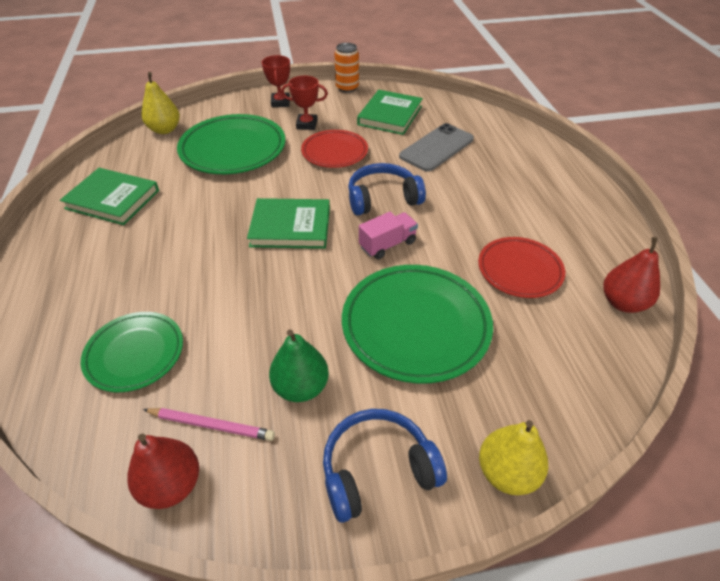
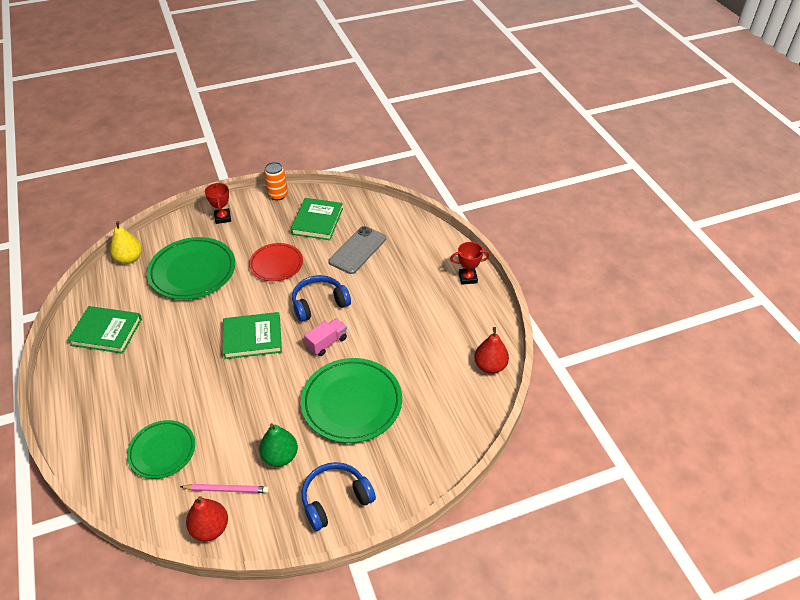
camera: 10 degrees left, 0 degrees up
red trophy [281,76,328,130] -> red trophy moved to [450,242,490,285]
red plate [478,237,565,298] -> none
yellow pear [479,420,548,495] -> none

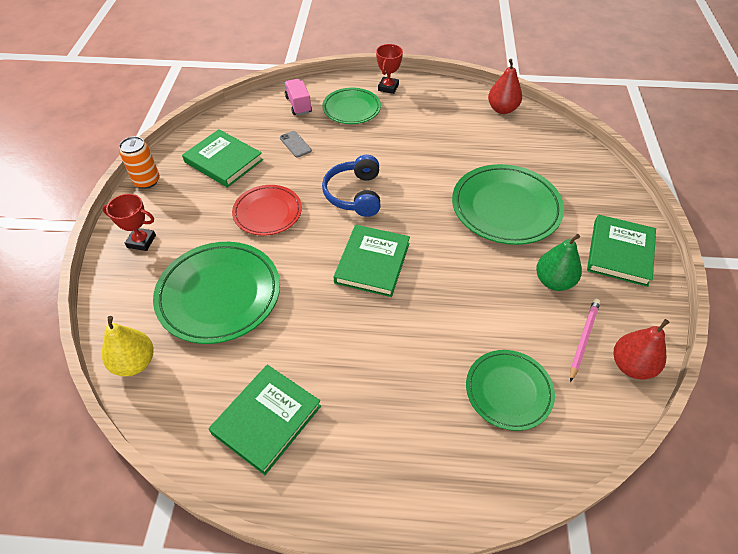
camera: 65 degrees left, 5 degrees up
blue headphones [302,462,376,531] -> green book [587,215,656,287]
pink truck [304,318,347,356] -> pink truck moved to [285,79,312,115]
grey phone [328,226,386,274] -> grey phone [280,131,312,158], size x0.50
none -> green plate [322,88,381,124]

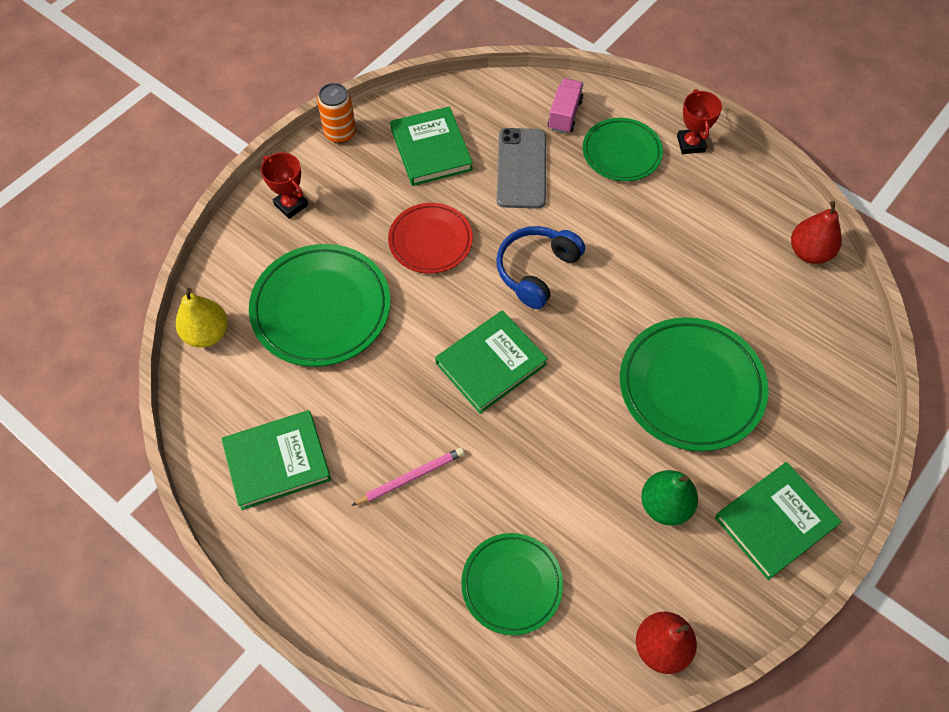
camera: 35 degrees right, 10 degrees up
grey phone [280,131,312,158] -> grey phone [497,128,546,209], size x2.00
red trophy [376,44,403,94] -> red trophy turned 60 degrees counterclockwise [677,89,722,154]
pink pencil [570,299,600,382] -> pink pencil moved to [351,447,464,506]

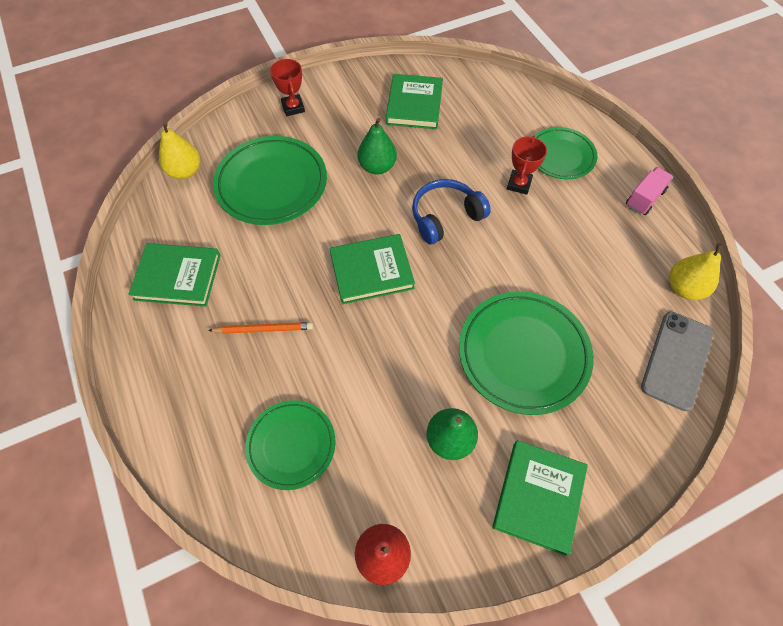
camera: 25 degrees right, 0 degrees up
orange can [317,83,356,143] -> none
pink pencil [351,447,464,506] -> orange pencil [208,322,313,334]
red plate [388,203,473,274] -> green pear [358,118,397,175]
grey phone [497,128,546,209] -> grey phone moved to [641,311,713,411]
pink truck [548,78,583,133] -> pink truck moved to [626,167,673,215]
red trophy [677,89,722,154] -> red trophy moved to [507,136,547,195]
green book [715,462,842,580] -> green book turned 60 degrees counterclockwise [492,440,588,556]
red pear [791,201,842,264] -> yellow pear [669,243,722,300]

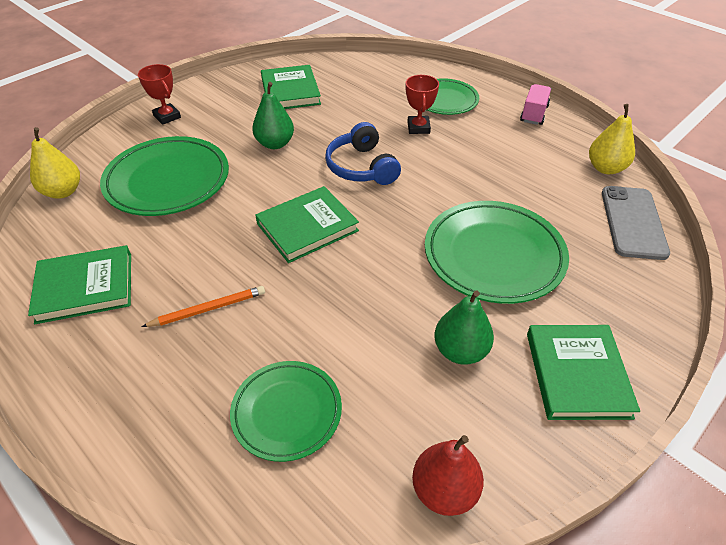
camera: 20 degrees left, 15 degrees down
blue headphones [412,179,491,245] -> blue headphones turned 60 degrees counterclockwise [325,122,401,185]

